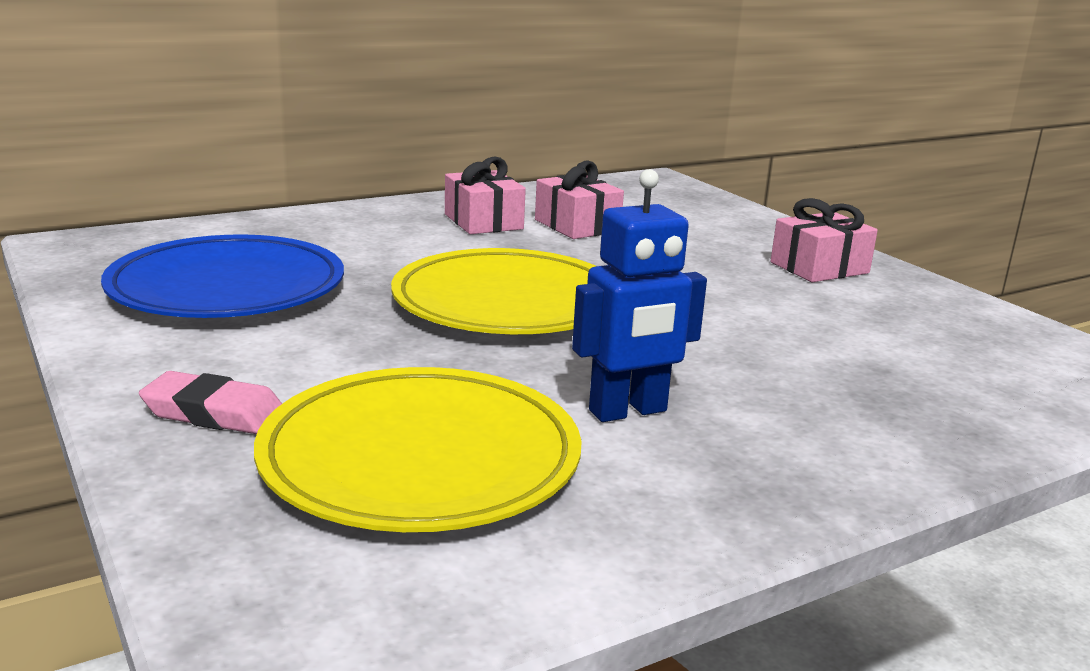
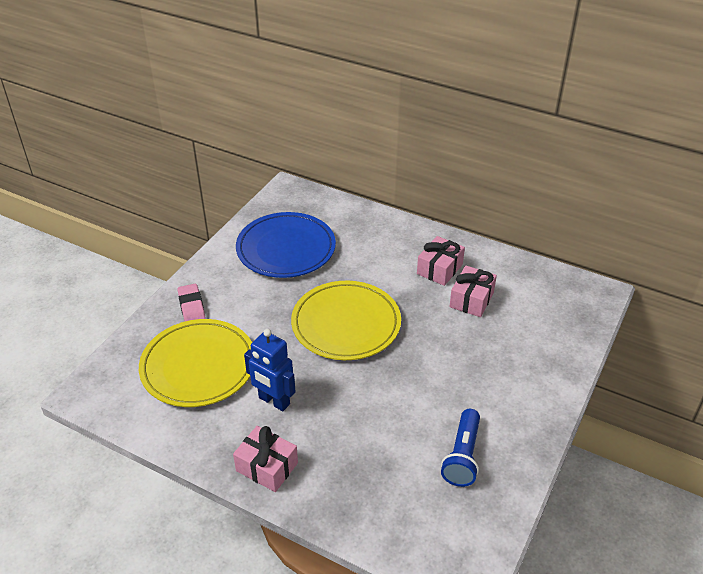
camera: 60 degrees right, 20 degrees up
pink gift [771,198,878,282] -> pink gift moved to [233,426,298,492]
none -> blue flashlight [441,409,480,487]

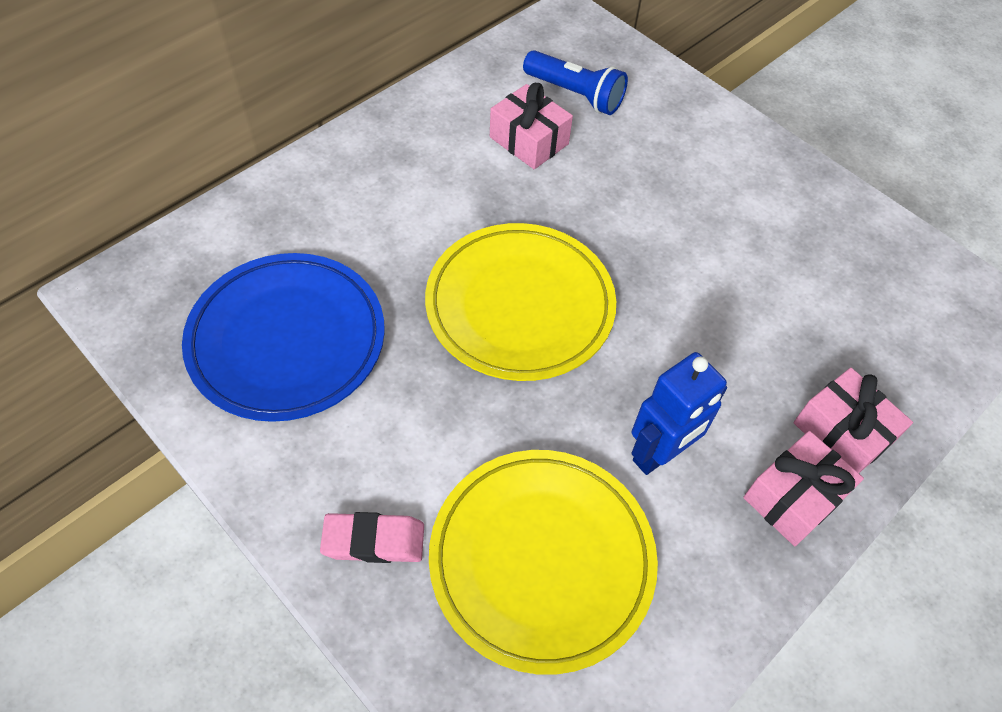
camera: 75 degrees left, 15 degrees up
pink gift [417,236,465,286] -> pink gift moved to [793,368,913,473]
blue flashlight [441,409,480,487] -> blue flashlight moved to [523,50,628,115]

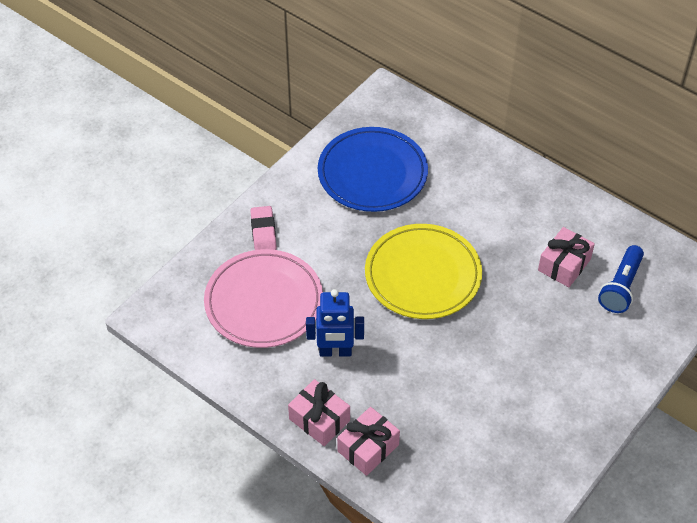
camera: 85 degrees right, 5 degrees down
yellow plate [429,450,658,675] -> pink plate [204,249,323,348]
blue robot [632,352,727,475] -> blue robot turned 45 degrees counterclockwise [306,289,364,357]

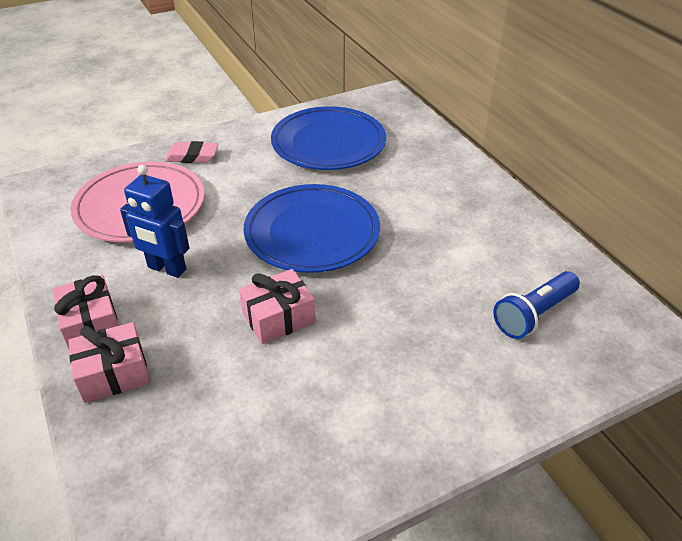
camera: 25 degrees right, 10 degrees down
pink eraser [250,206,277,250] -> pink eraser turned 75 degrees clockwise [165,141,218,163]
yellow plate [365,224,482,319] -> blue plate [244,184,380,273]
pink gift [538,227,595,287] -> pink gift moved to [239,269,315,344]

